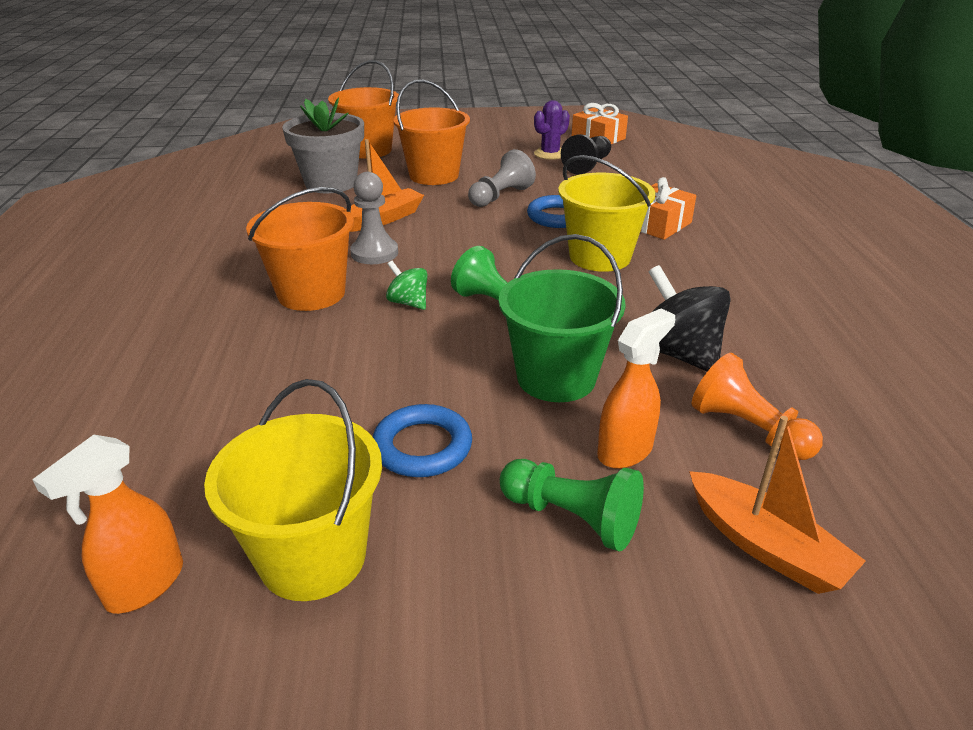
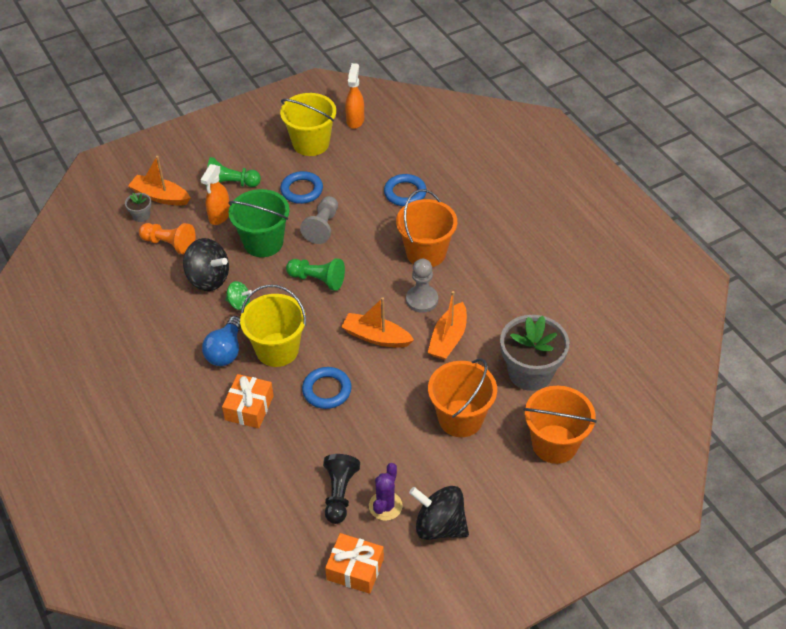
camera: 155 degrees right, 15 degrees up
green spinning top [386,261,428,310] -> green spinning top moved to [225,281,252,310]
grey pawn [468,149,536,207] -> grey pawn moved to [300,196,338,244]
none -> grey flower pot [125,193,151,222]
none -> blue light bulb [202,316,241,366]
none -> orange boat [341,297,414,348]
none -> blue ring [384,174,427,206]
none -> black spinning top [409,486,469,540]

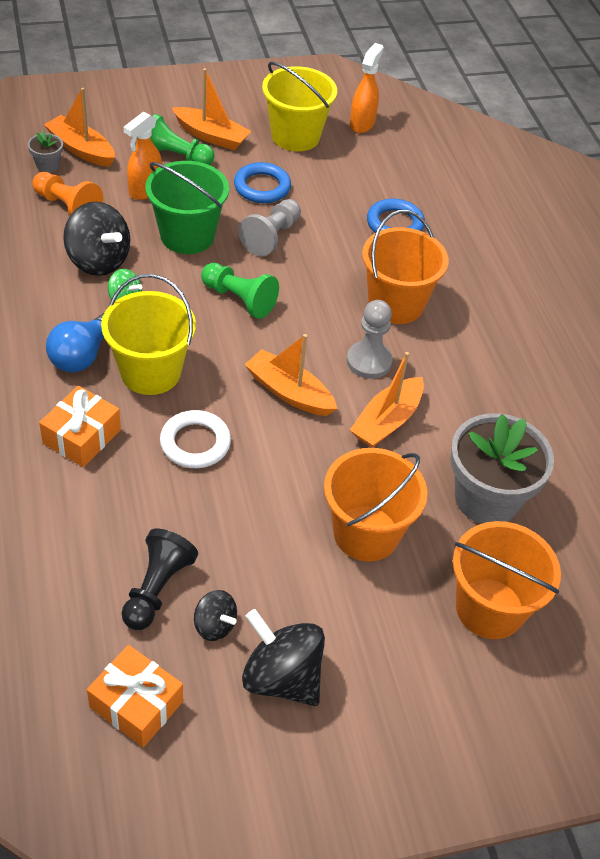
camera: 10 degrees right, 0 degrees up
blue ring [302,367,352,409] -> white ring [160,410,231,468]
purple cactus [369,463,403,521] -> black spinning top [194,590,237,641]
none -> orange boat [172,68,251,150]

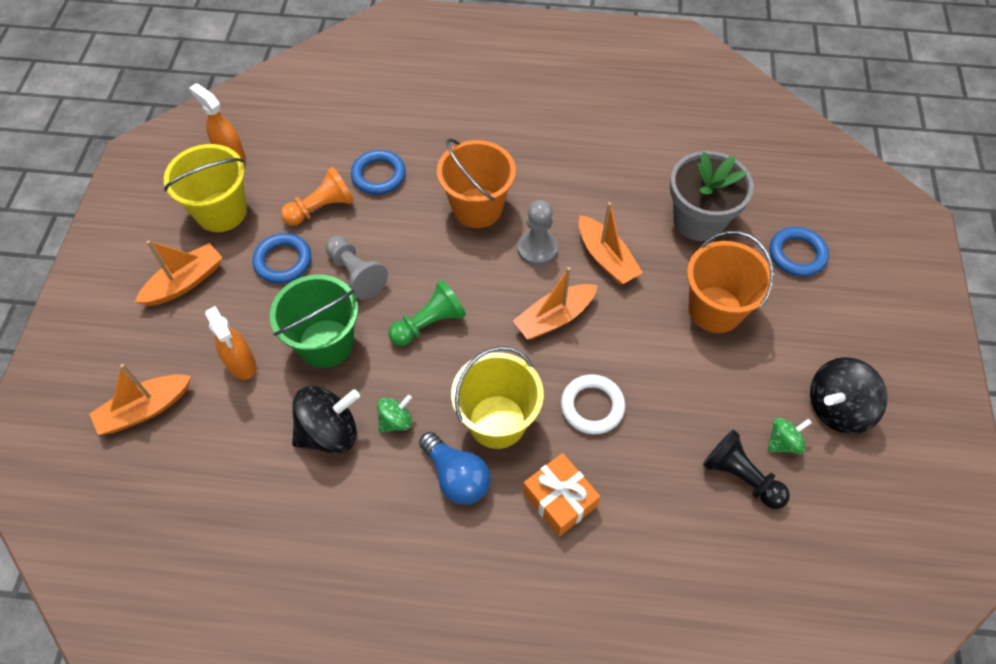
camera: 65 degrees left, 10 degrees up
grey flower pot [28,131,63,172] -> none
orange pawn [32,172,103,215] -> orange pawn moved to [281,167,354,226]
orange gift [87,645,183,747] -> none
green pawn [150,114,215,165] -> none
black spinning top [194,590,237,641] -> green spinning top [767,418,812,454]
orange bucket [453,521,561,639] -> blue ring [770,227,829,277]

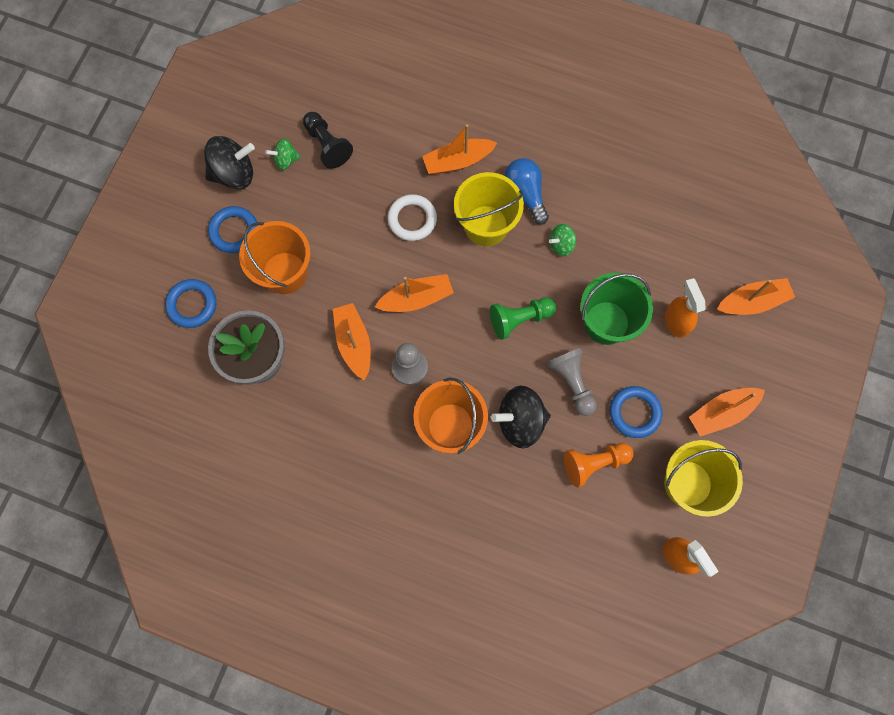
camera: 165 degrees left, 15 degrees up
black spinning top [292,386,360,454] -> black spinning top moved to [491,386,551,448]
blue ring [351,150,406,195] -> blue ring moved to [208,206,258,253]
orange gift [523,453,600,537] -> orange boat [422,124,497,175]

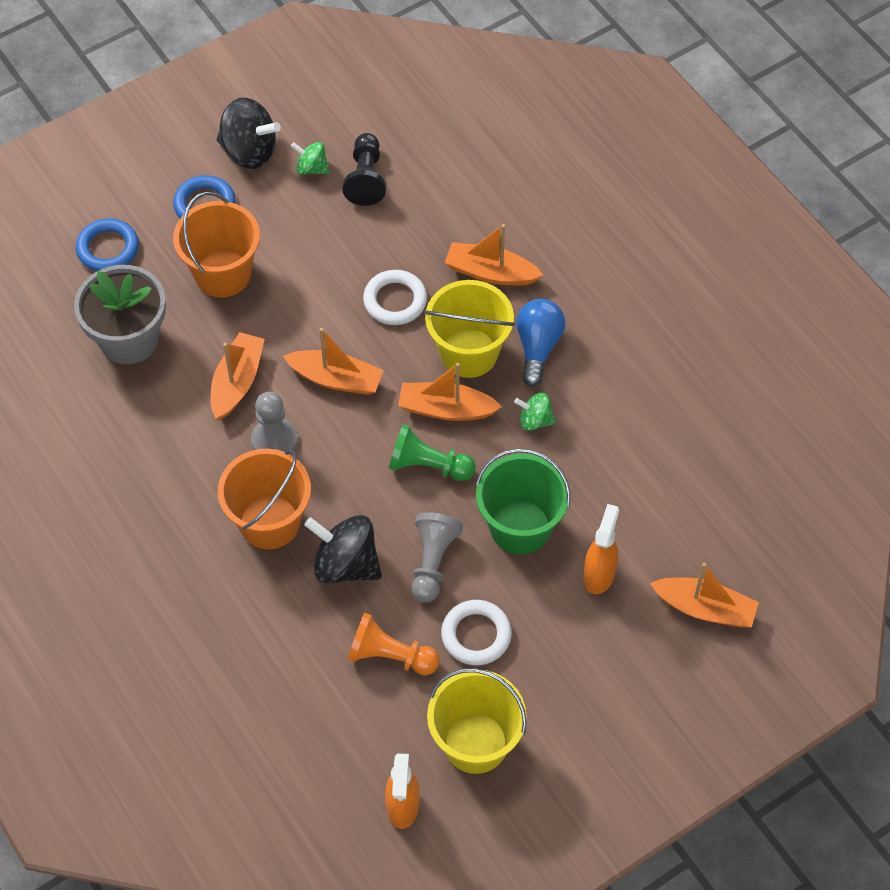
camera: 35 degrees right, 15 degrees down
blue ring [610,386,662,438] -> white ring [441,600,512,665]
orange boat [689,388,765,437] -> orange boat moved to [398,363,502,421]

